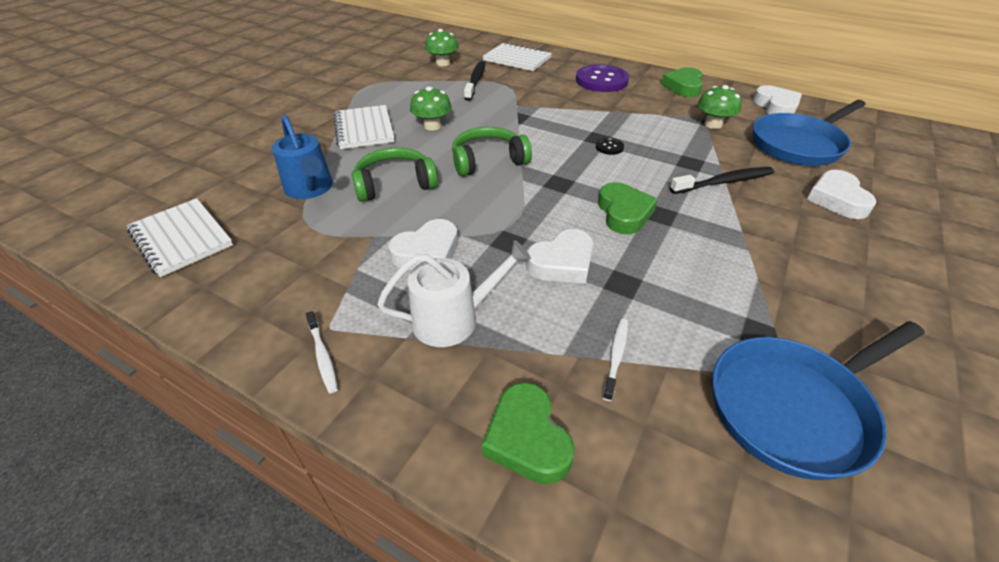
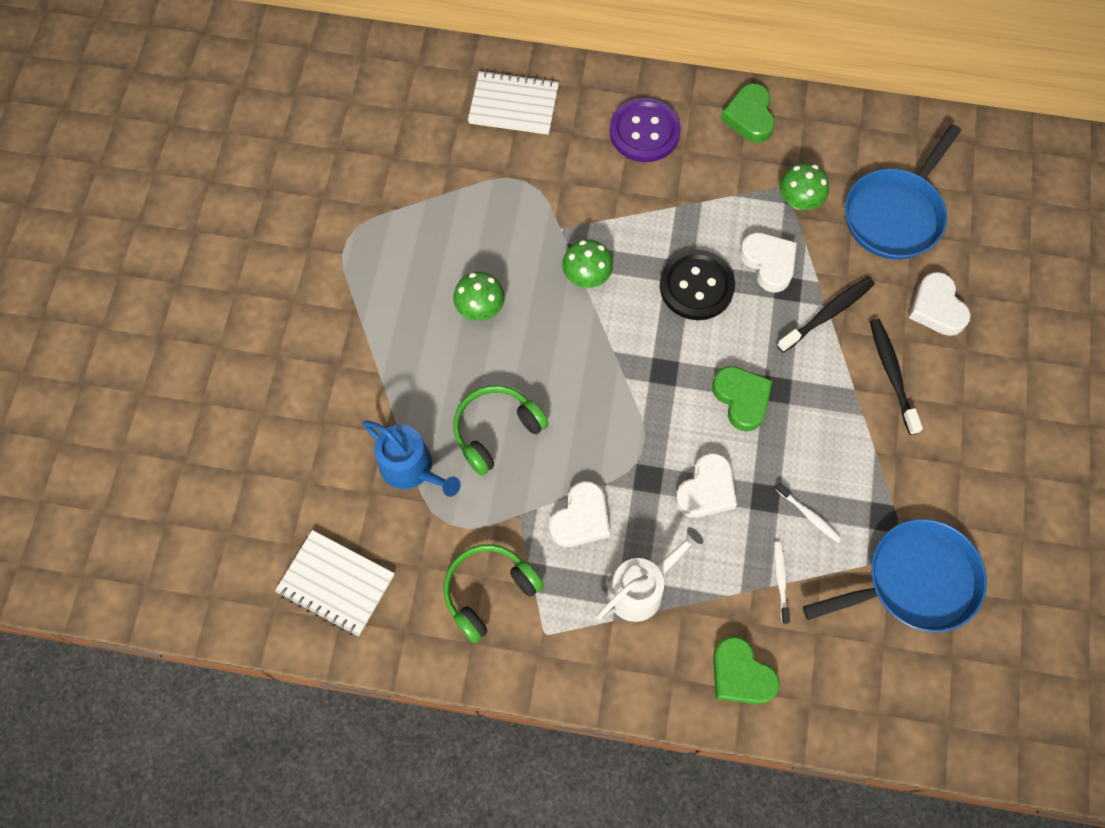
camera: 20 degrees left, 25 degrees up
white toothbrush [306,311,338,393] -> white toothbrush moved to [775,483,842,543]
white notebook [334,105,394,149] -> none
green mushroom [425,29,459,66] -> green mushroom moved to [562,239,613,288]
green headphones [452,127,532,176] -> green headphones moved to [444,544,544,643]
black toothbrush [464,61,485,101] -> black toothbrush moved to [870,319,923,435]
black button [596,138,624,155] -> black button [660,249,735,320], size x2.30
blue pan [712,321,925,480] -> blue pan turned 150 degrees counterclockwise [803,519,987,632]
white heart [753,85,802,114] -> white heart moved to [740,232,797,292]

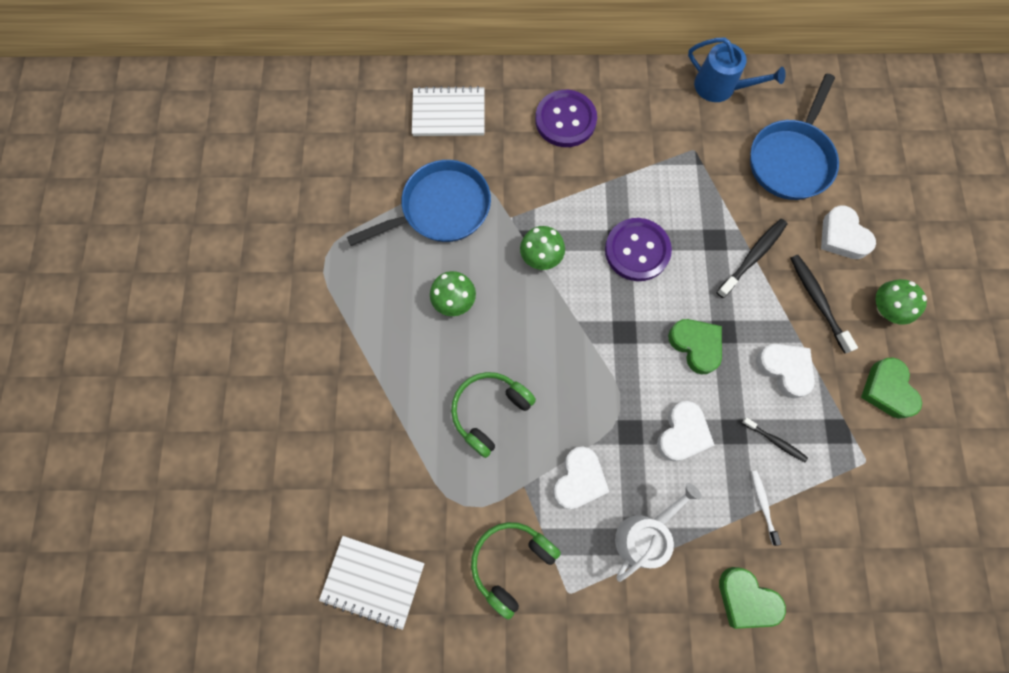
camera: 10 degrees left, 5 degrees up
blue watering can [363,420,461,497] -> blue watering can moved to [688,38,786,102]
black button [660,249,735,320] -> purple button [605,218,672,281]
green heart [721,83,775,143] -> green heart moved to [861,357,922,419]
white heart [740,232,797,292] -> white heart moved to [756,344,815,399]
white toothbrush [775,483,842,543] -> black toothbrush [742,418,808,462]
green mushroom [779,163,829,210] -> green mushroom moved to [876,279,927,325]
blue pan [803,519,987,632] -> blue pan moved to [347,160,491,246]

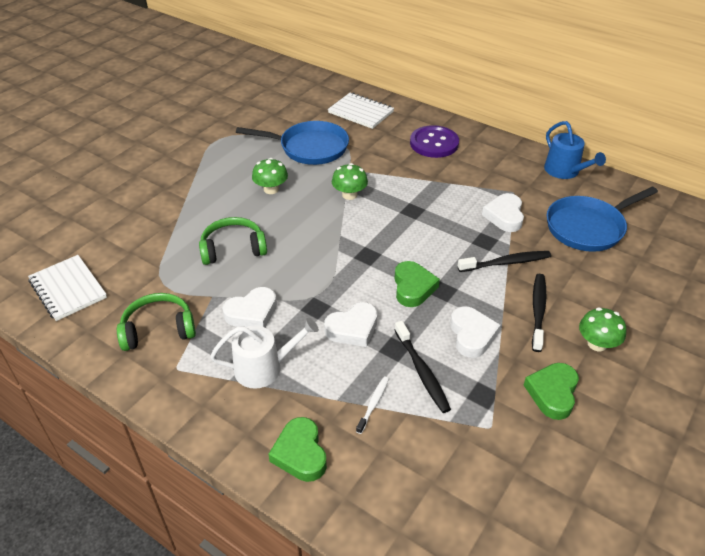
camera: 35 degrees right, 30 degrees down
purple button [605,218,672,281] -> none
black toothbrush [742,418,808,462] -> black toothbrush [395,321,451,413], size x1.63
white heart [821,205,876,259] -> white heart moved to [482,193,524,232]

